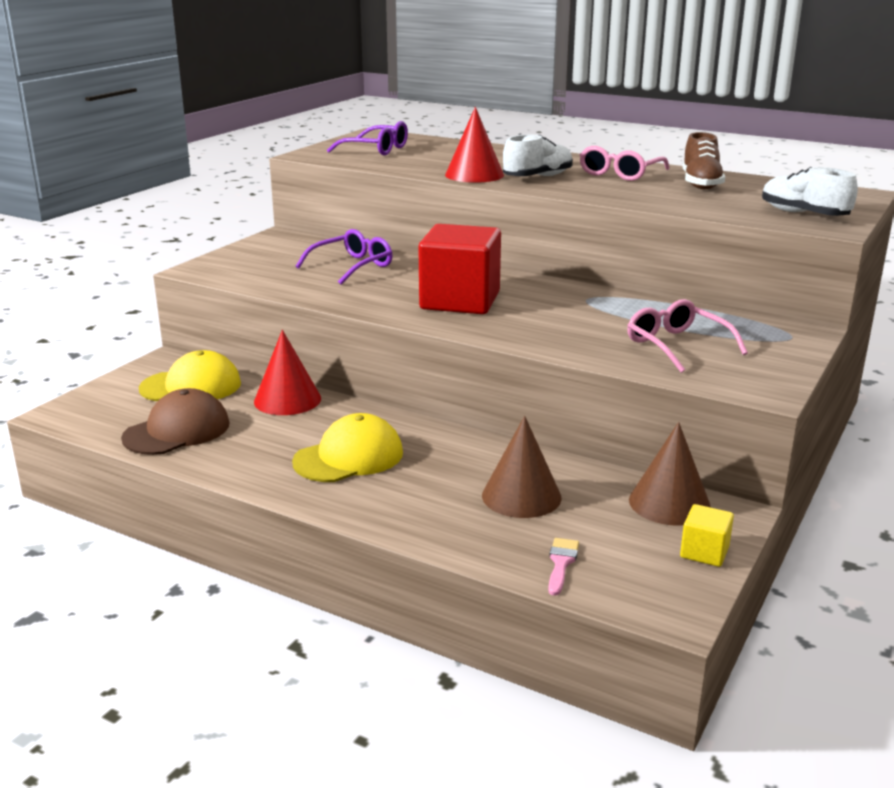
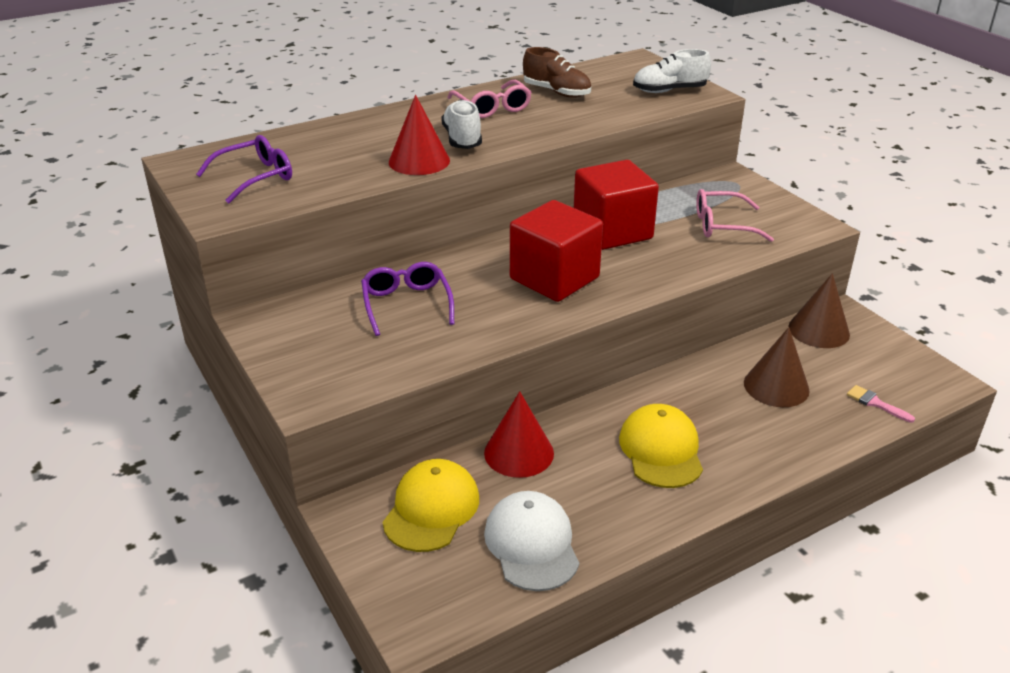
camera: 60 degrees left, 10 degrees up
brown cap [121,388,229,455] -> white cap [484,491,579,591]
yellow cube [680,504,734,567] -> none
none -> red cube [574,160,659,250]

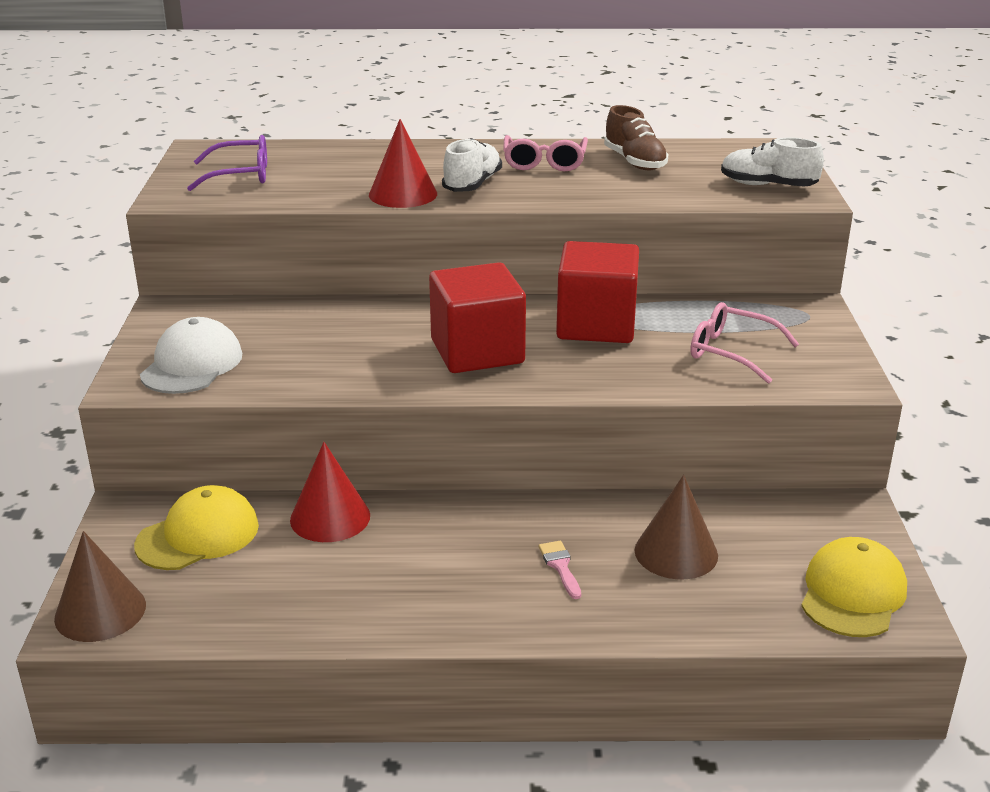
camera: 30 degrees right, 5 degrees down
purple glasses [361,262,454,336] -> none
white cap [484,491,579,591] -> white cap moved to [140,317,242,394]
yellow cap [619,404,703,488] -> yellow cap moved to [801,537,907,637]
brown cone [789,273,850,348] -> brown cone moved to [54,531,146,642]
pink brush [847,385,915,423] -> pink brush moved to [539,541,581,599]

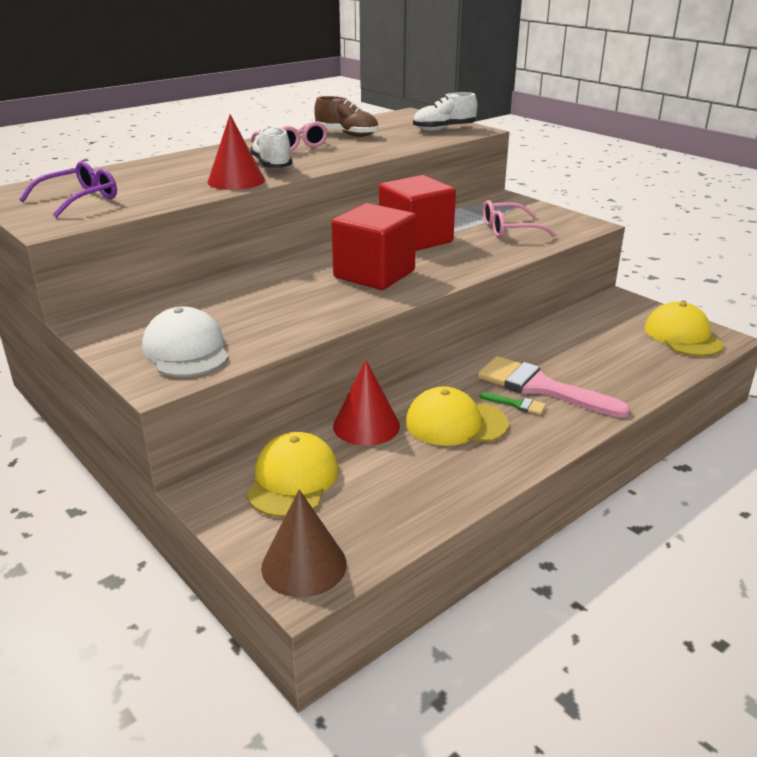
camera: 40 degrees left, 0 degrees up
pink brush [539,541,581,599] -> pink brush [478,356,631,418], size x2.36
brown cone [634,475,718,579] -> none
none -> yellow cap [405,386,508,446]
none -> green brush [480,392,546,415]

